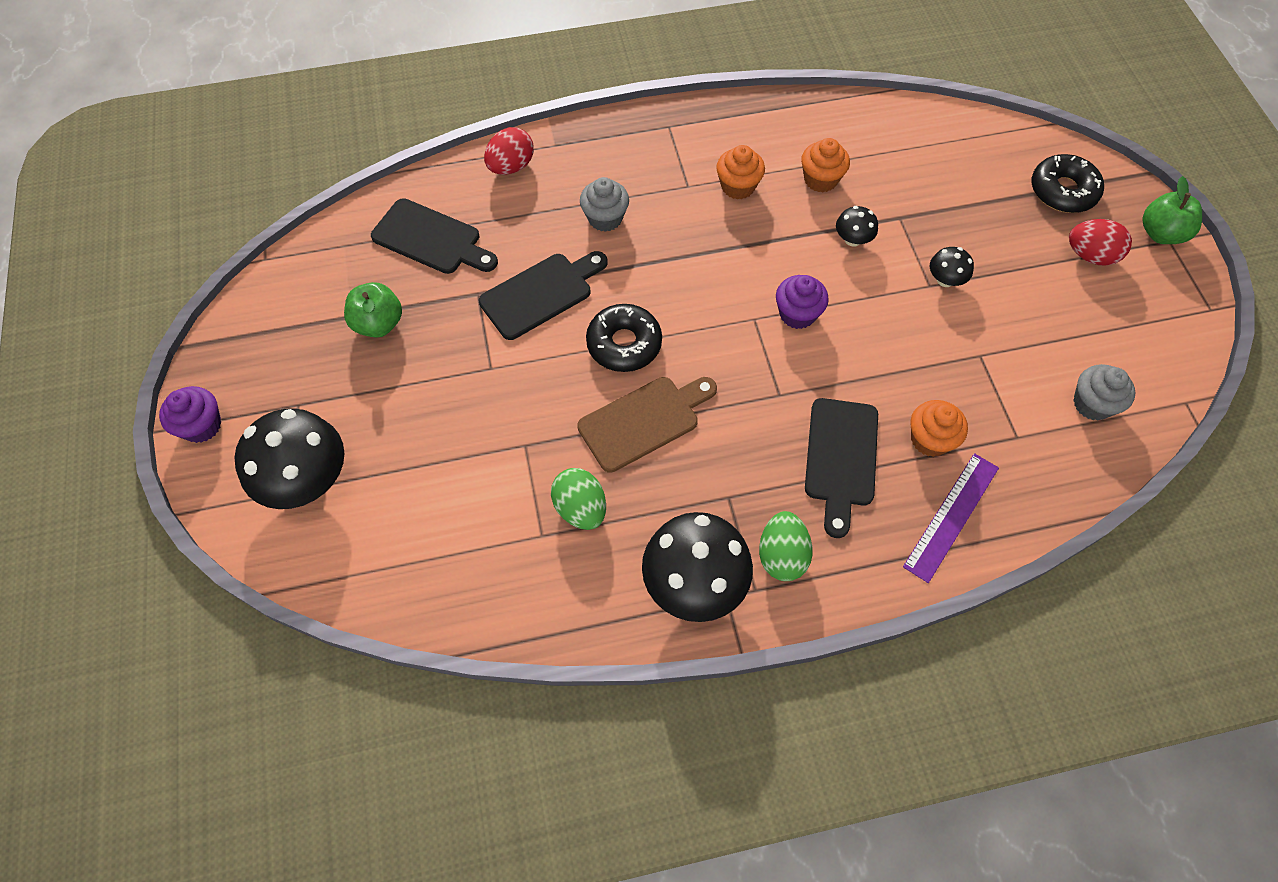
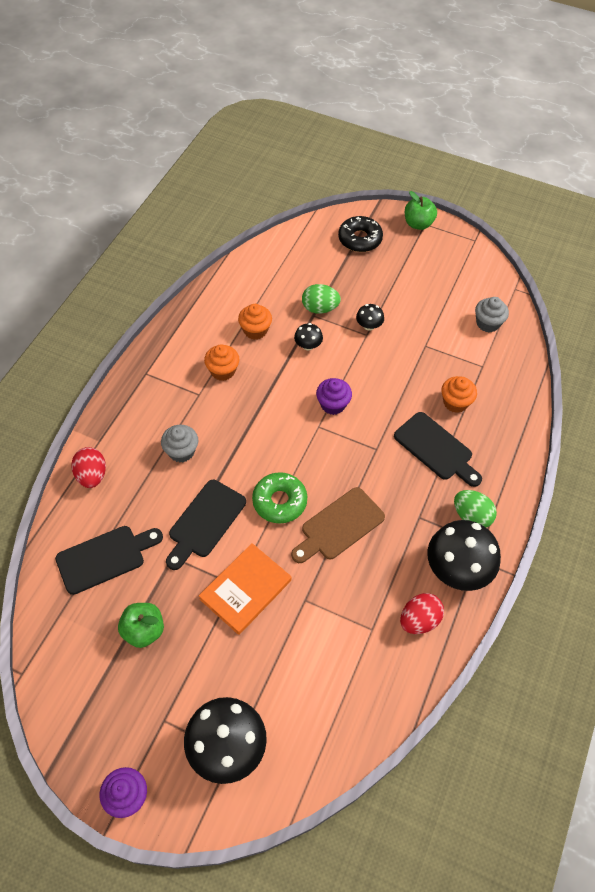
camera: 55 degrees left, 5 degrees down
black cutting board [479,251,608,340] -> black cutting board turned 150 degrees counterclockwise [166,480,246,570]
green egg [551,468,606,530] -> green egg moved to [302,284,341,314]
brown cutting board [577,377,717,473] -> brown cutting board turned 135 degrees counterclockwise [291,487,385,563]
black donut [586,304,662,372] -> green donut [252,472,308,524]
purple ruler [903,453,999,583] -> none
red egg [1069,219,1132,266] -> red egg moved to [400,593,444,634]
none -> orange book [199,543,291,635]

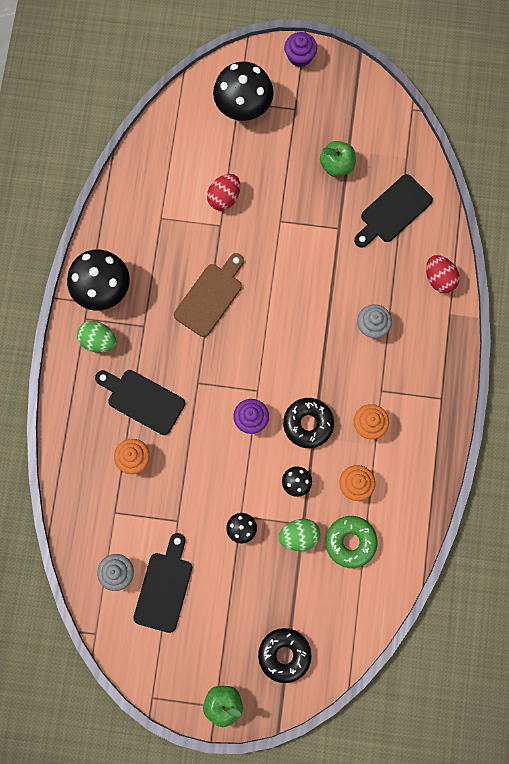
camera: 165 degrees right, 20 degrees up
black cutting board [166,480,246,570] -> black cutting board moved to [133,533,192,633]
orange book [199,543,291,635] -> none
green donut [252,472,308,524] -> green donut moved to [325,516,377,568]
red egg [400,593,444,634] -> red egg moved to [207,174,240,211]
none -> black donut [283,398,334,448]

